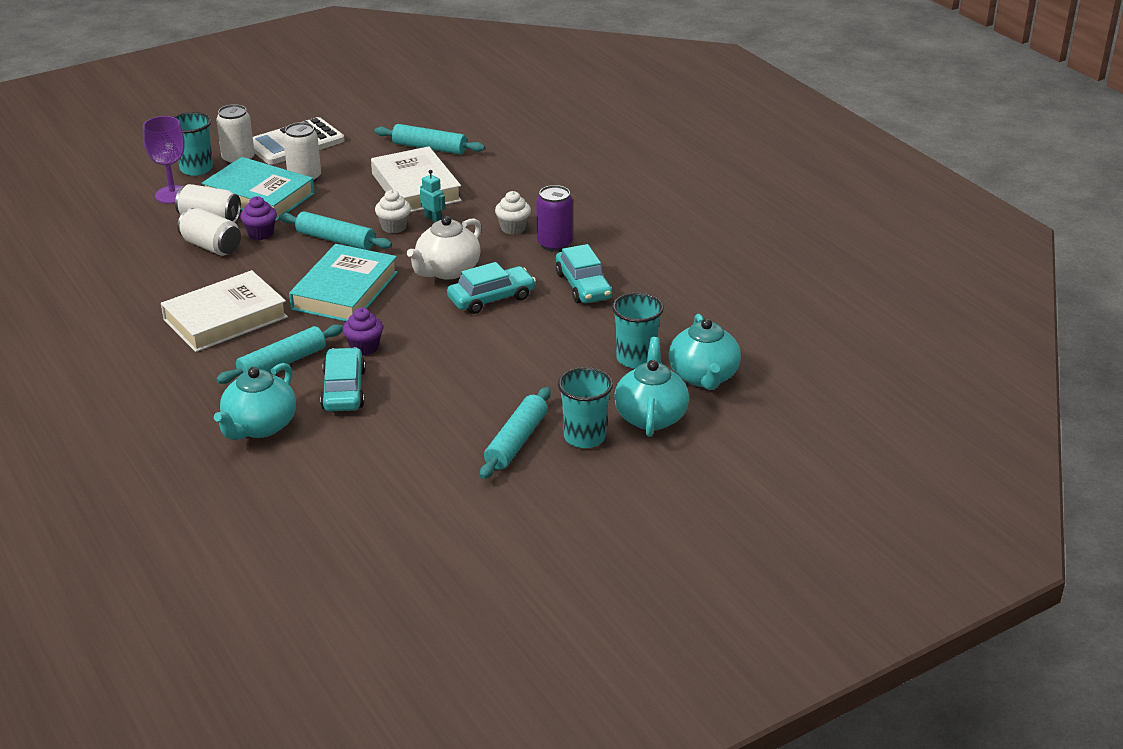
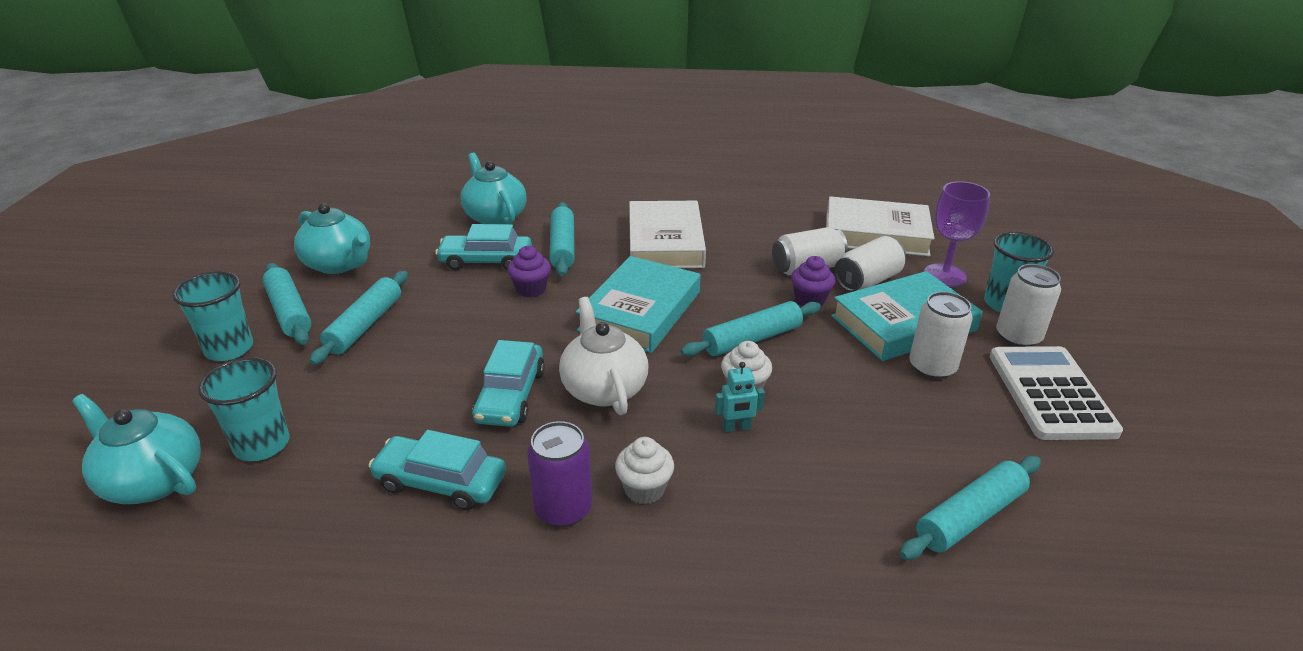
camera: 125 degrees right, 0 degrees up
turquoise book [289,244,398,322] -> turquoise book turned 60 degrees clockwise [576,256,701,353]
turquoise car [320,347,366,411] -> turquoise car turned 150 degrees clockwise [435,224,532,270]
white book [371,146,462,212] -> white book moved to [826,196,934,256]
turquoise teapot [614,337,689,437] -> turquoise teapot moved to [294,203,370,274]
none -> turquoise rolling pin [309,271,408,365]

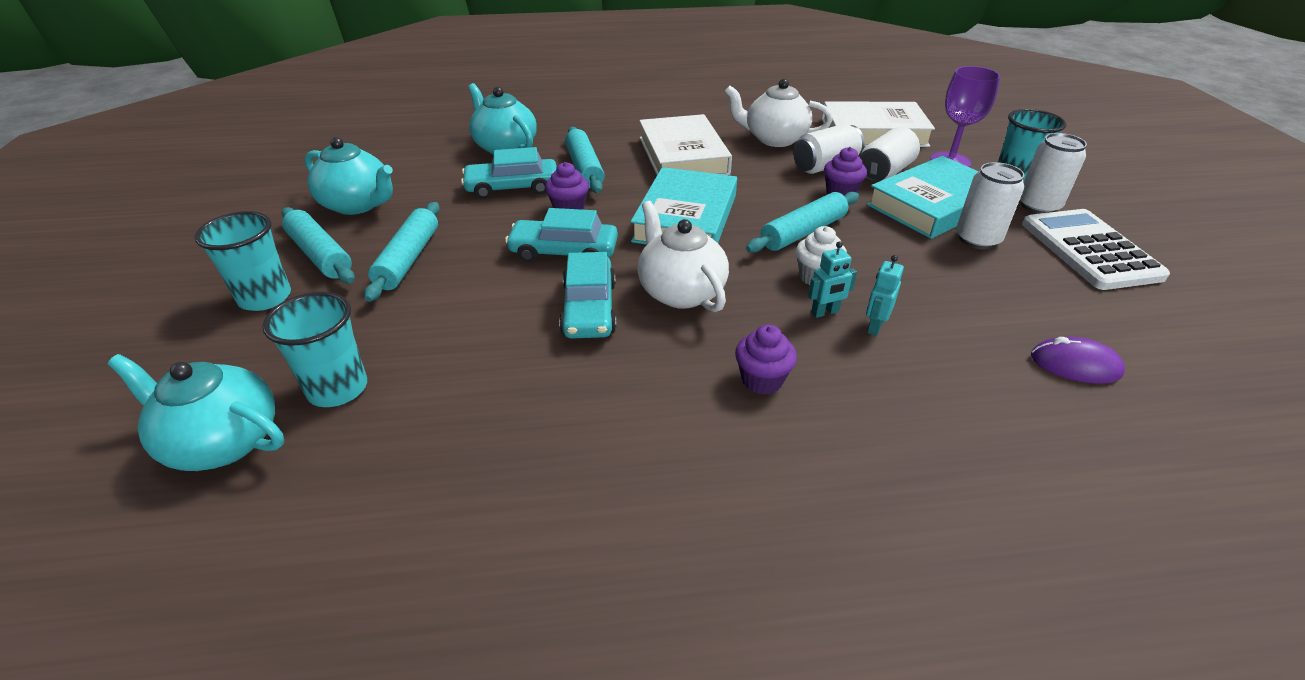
camera: 10 degrees left, 5 degrees up
turquoise car [369,430,506,510] -> turquoise car moved to [505,208,618,262]
purple can [527,421,592,527] -> none
white cupcake [615,437,674,504] -> purple cupcake [735,324,797,395]
turquoise rolling pin [900,456,1041,560] -> purple mouse [1031,336,1125,384]
none -> white teapot [725,79,833,147]
none -> turquoise robot [866,255,904,336]

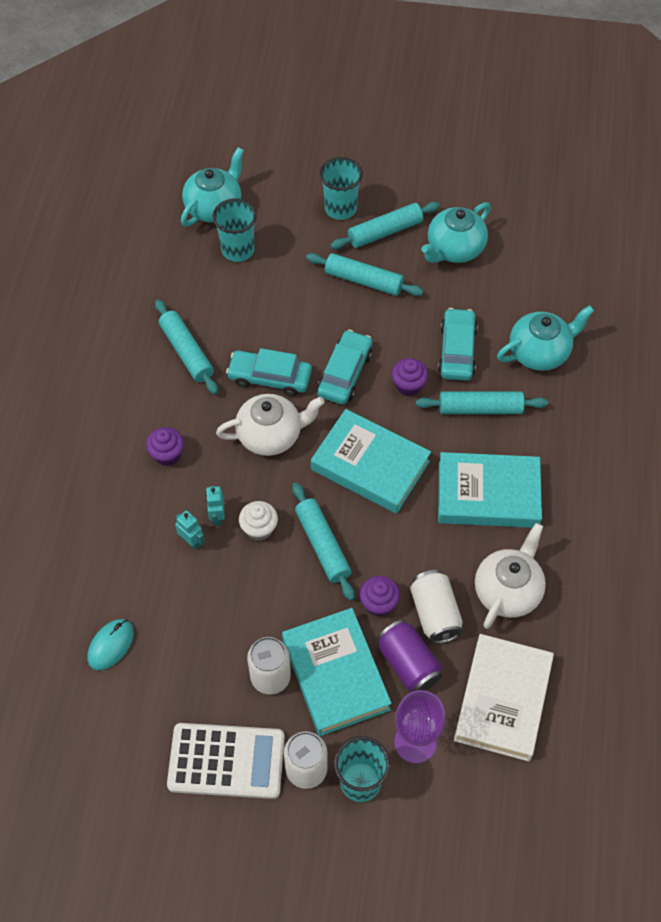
camera: 105 degrees right, 20 degrees up
white book [639,114,732,175] -> turquoise book [438,452,542,528]
white can [860,127,920,182] -> purple can [377,620,442,691]
purple mouse [1031,336,1125,384] -> turquoise mouse [88,619,134,670]
none -> turquoise rolling pin [155,300,218,394]

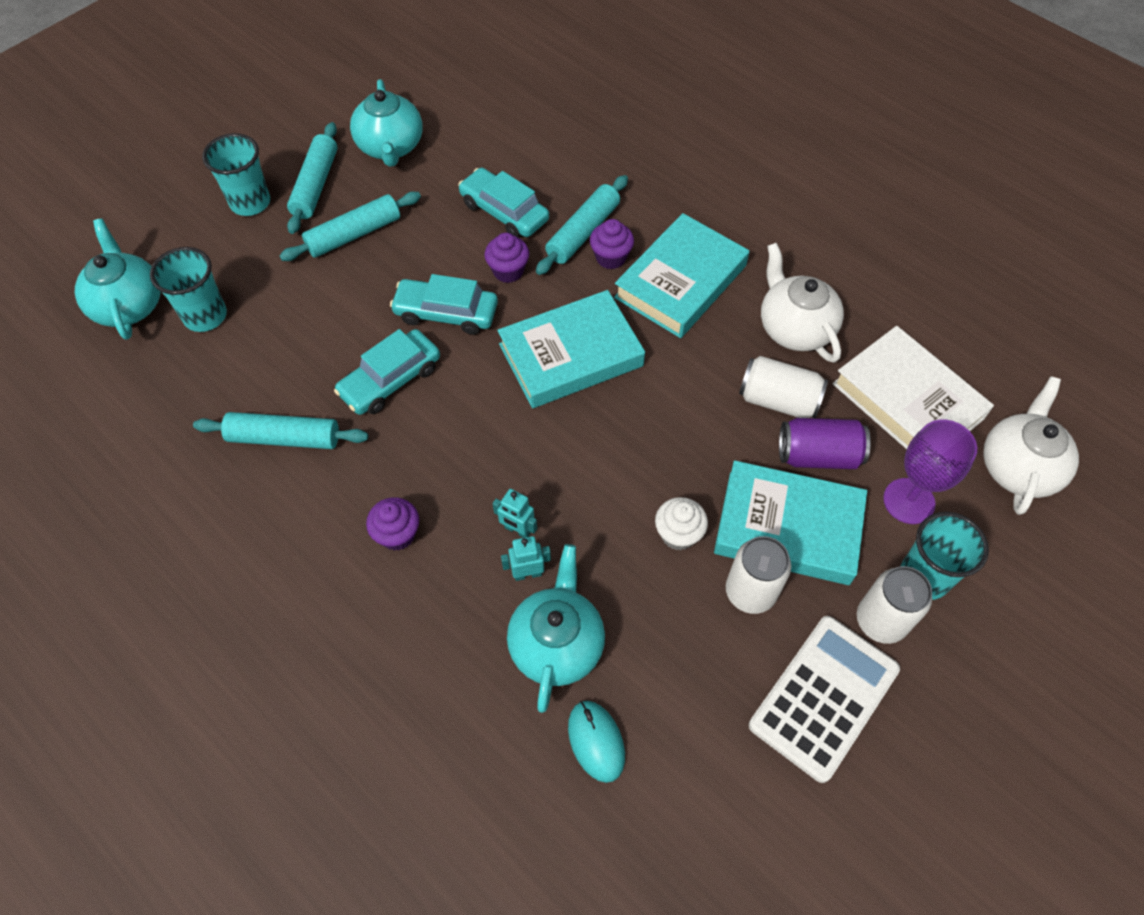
camera: 55 degrees left, 0 degrees up
white teapot [216,394,325,456] -> white teapot moved to [983,376,1079,515]
white cupcake [239,501,278,541] -> white cupcake moved to [655,497,708,550]
turquoise rolling pin [292,483,355,601] -> none
turquoise car [317,330,372,404] -> turquoise car turned 45 degrees counterclockwise [390,274,498,335]
purple cupcake [359,576,400,616] -> purple cupcake moved to [590,219,634,269]
turquoise teapot [497,305,594,371] -> turquoise teapot moved to [507,544,605,713]

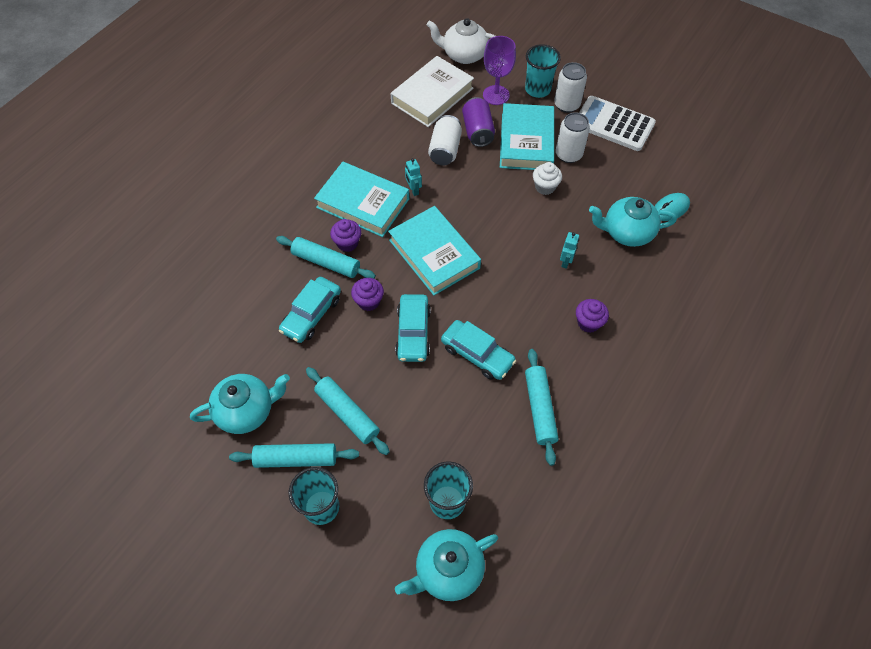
camera: 100 degrees left, 0 degrees up
turquoise robot [501,536,551,581] -> turquoise robot moved to [405,158,422,196]
white teapot [761,243,844,363] -> none

